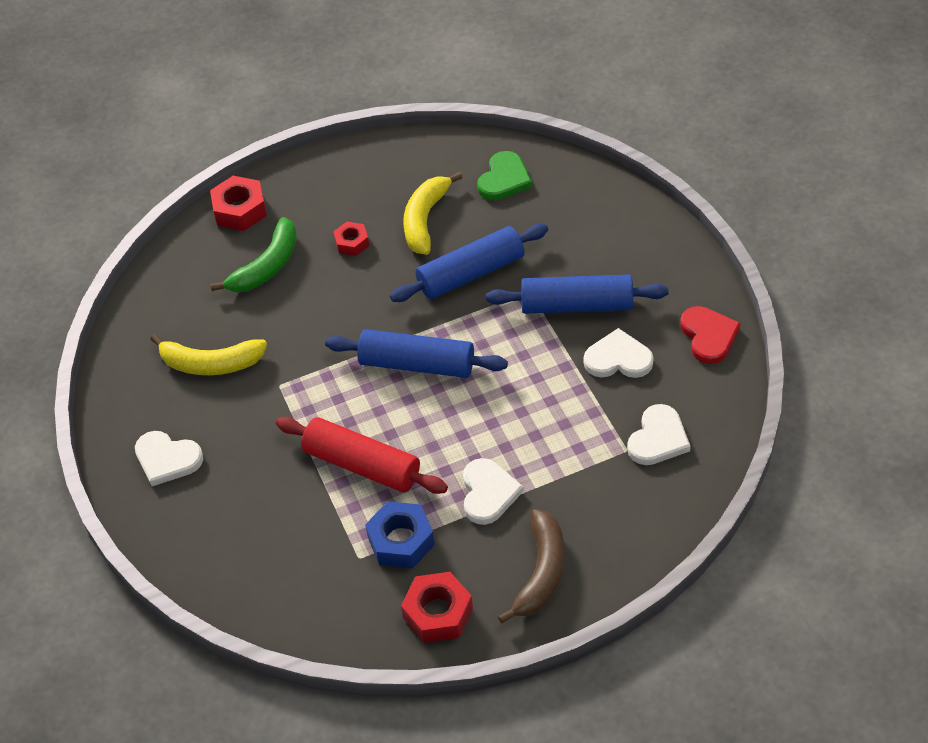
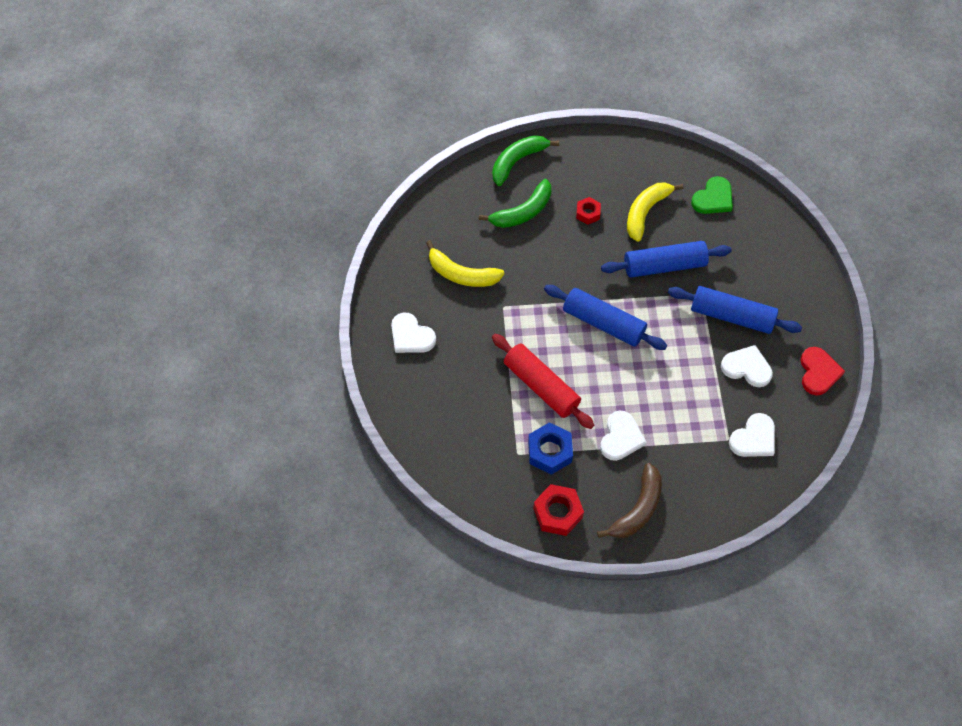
camera: 15 degrees right, 10 degrees up
red nut [210,176,267,231] -> green banana [492,135,559,186]

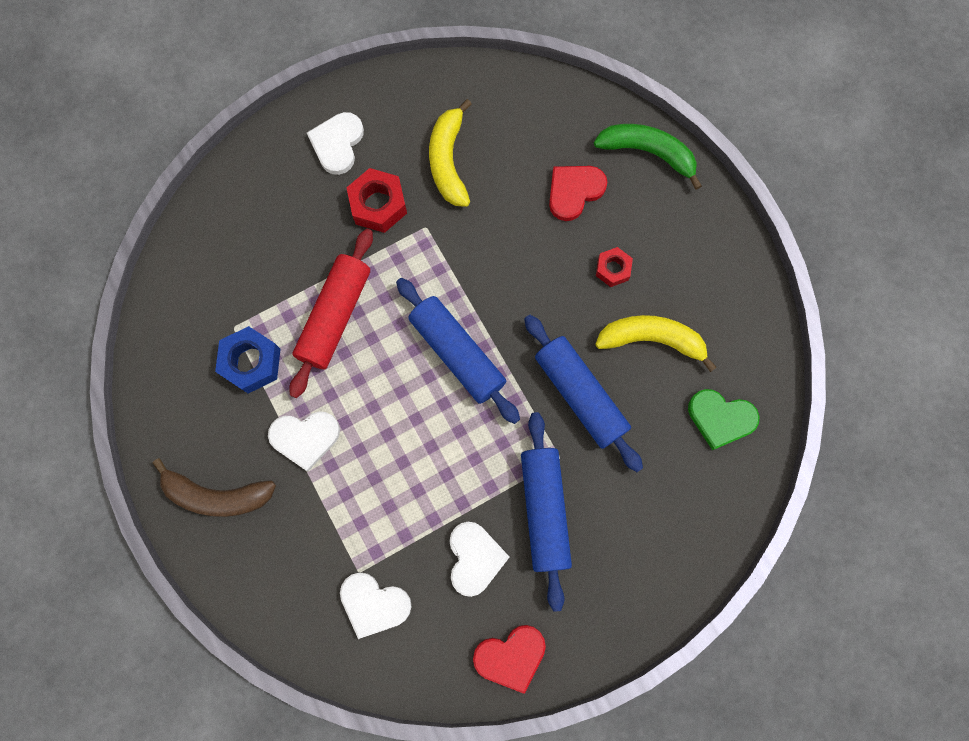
camera: 65 degrees right, 15 degrees up
green banana [479,179,551,228] -> red heart [549,166,607,221]
red nut [533,484,584,536] -> red nut moved to [346,168,407,233]
blue rolling pin [544,285,667,350] -> blue rolling pin turned 45 degrees counterclockwise [396,278,520,424]

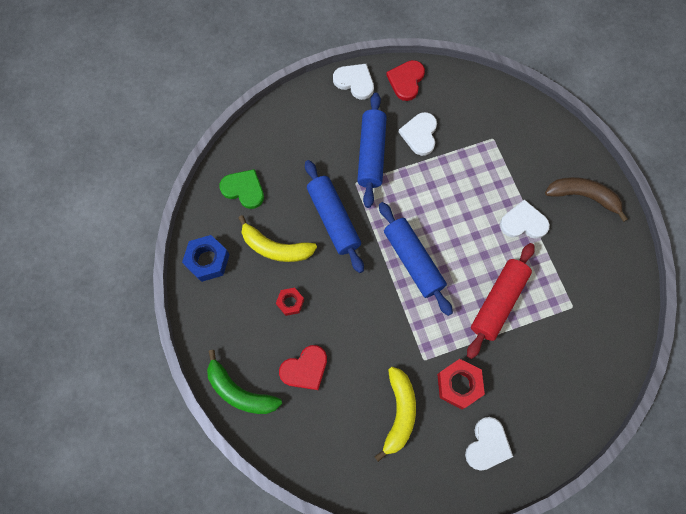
camera: 170 degrees left, 5 degrees down
blue nut [215,326,281,393] -> blue nut moved to [182,235,230,282]
white heart [340,572,412,639] -> white heart moved to [333,64,374,100]
red heart [473,625,546,694] -> red heart turned 60 degrees counterclockwise [386,60,425,101]

